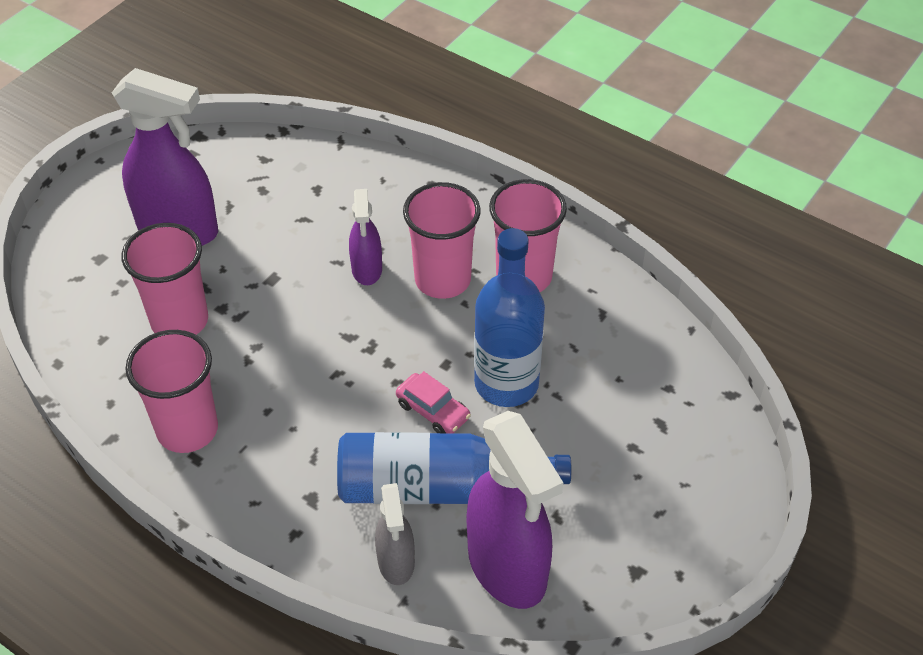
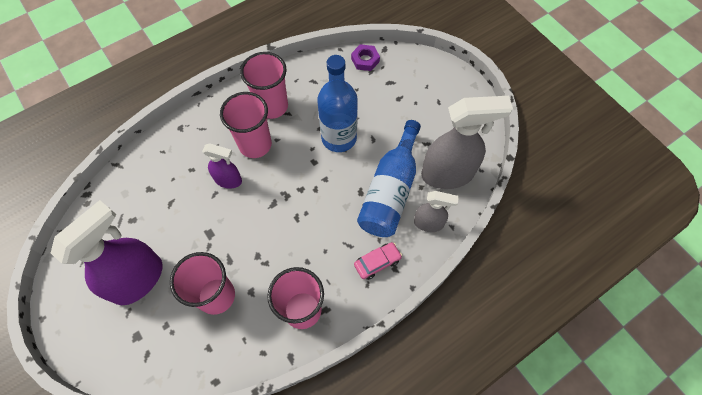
camera: 70 degrees left, 15 degrees up
pink car [396,371,471,433] -> pink car moved to [354,242,402,280]
purple spray bottle [467,411,563,609] -> grey spray bottle [421,96,513,189]
none -> purple nut [351,44,380,71]

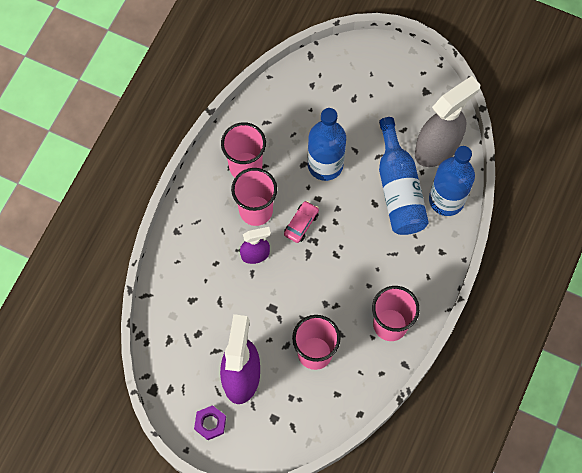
camera: 30 degrees left, 5 degrees up
purple nut [351,44,380,71] -> purple nut moved to [194,405,226,440]
pink car [354,242,402,280] -> pink car moved to [284,201,319,243]
grey spray bottle [414,191,459,232] -> blue bottle [429,146,475,216]

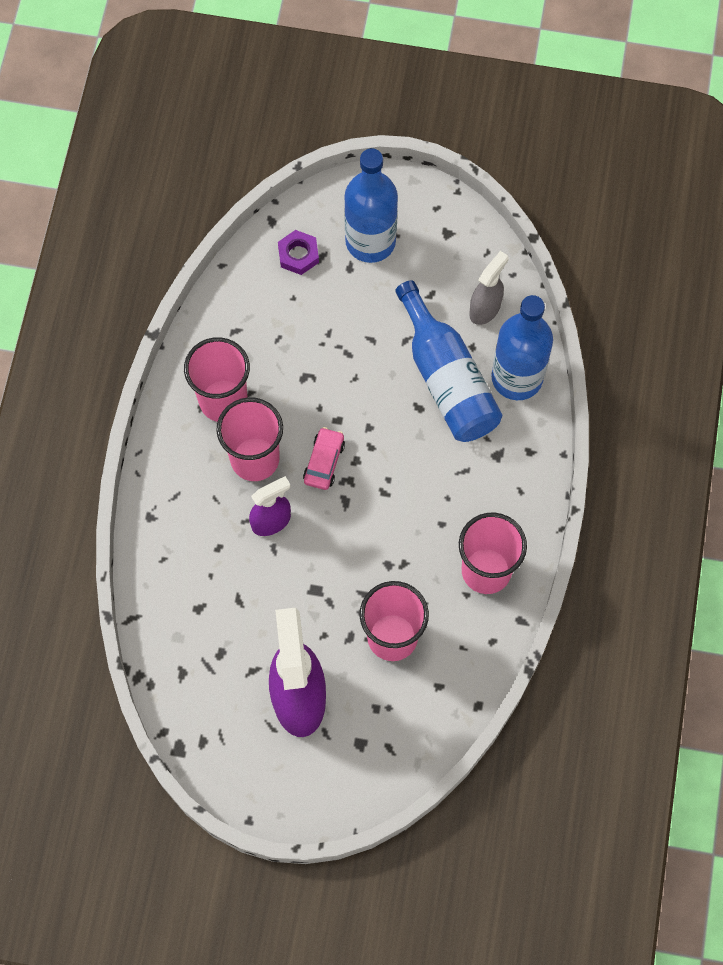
camera: 15 degrees left, 0 degrees up
purple nut [194,405,226,440] -> purple nut moved to [278,230,319,275]
blue bottle [308,108,346,181] -> blue bottle moved to [344,148,398,263]
grey spray bottle [415,76,480,167] -> grey spray bottle [469,251,509,325], size x0.53

